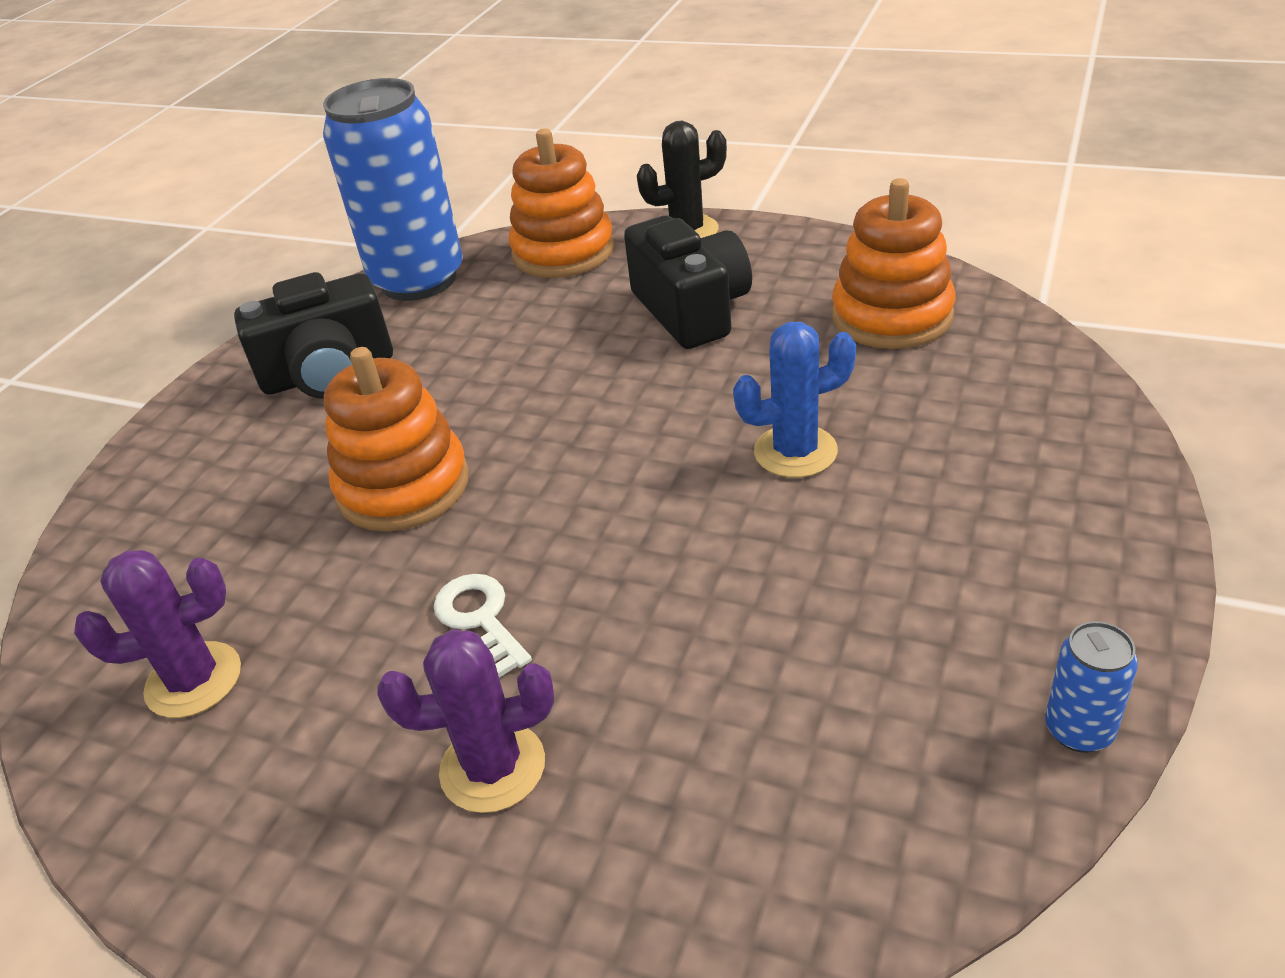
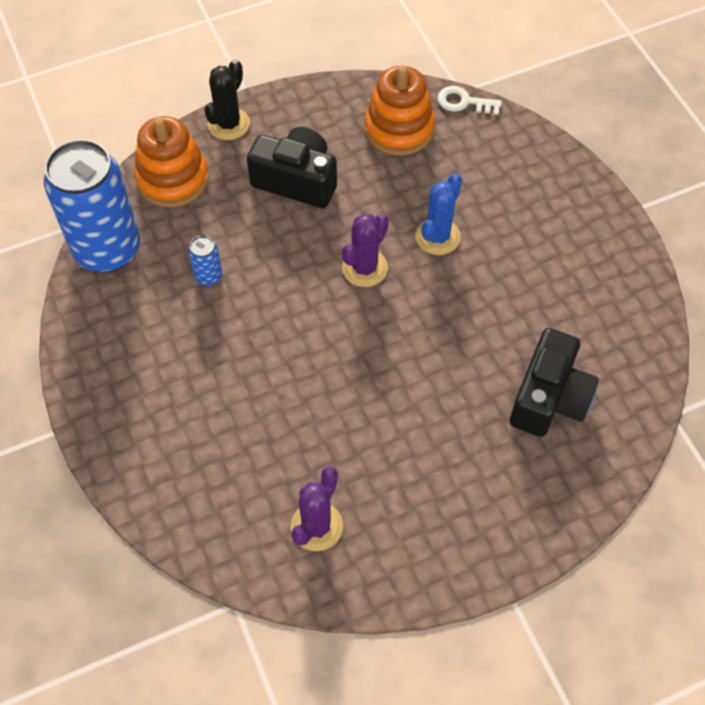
camera: 50 degrees left, 20 degrees up
black camera [234,272,393,399] -> black camera moved to [510,328,599,437]
orange stacking toy [324,347,469,532] -> none
purple cactus [377,629,554,813] -> purple cactus moved to [342,214,389,287]
white key [433,574,532,678] -> white key moved to [437,86,502,115]
blue can [1045,621,1138,753] -> blue can moved to [188,235,222,286]

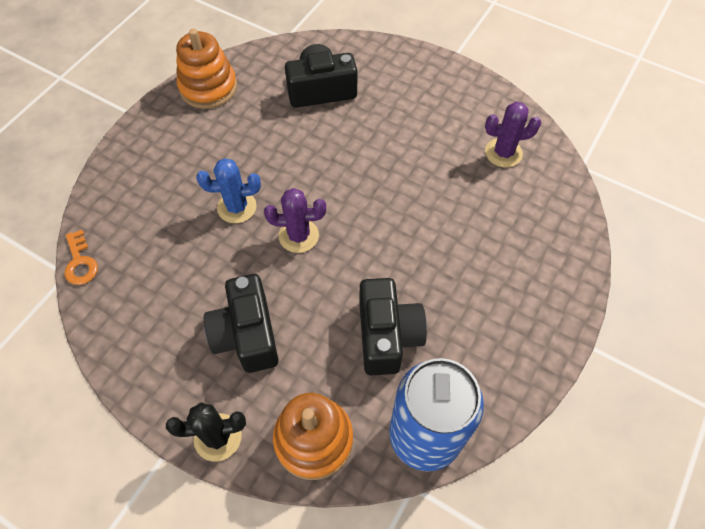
camera: 125 degrees left, 0 degrees up
blue can [188,235,222,286] -> black camera [359,278,427,375]
orange stacking toy [364,65,435,156] -> orange stacking toy moved to [176,29,237,109]
white key [437,86,502,115] -> orange key [65,230,98,285]

